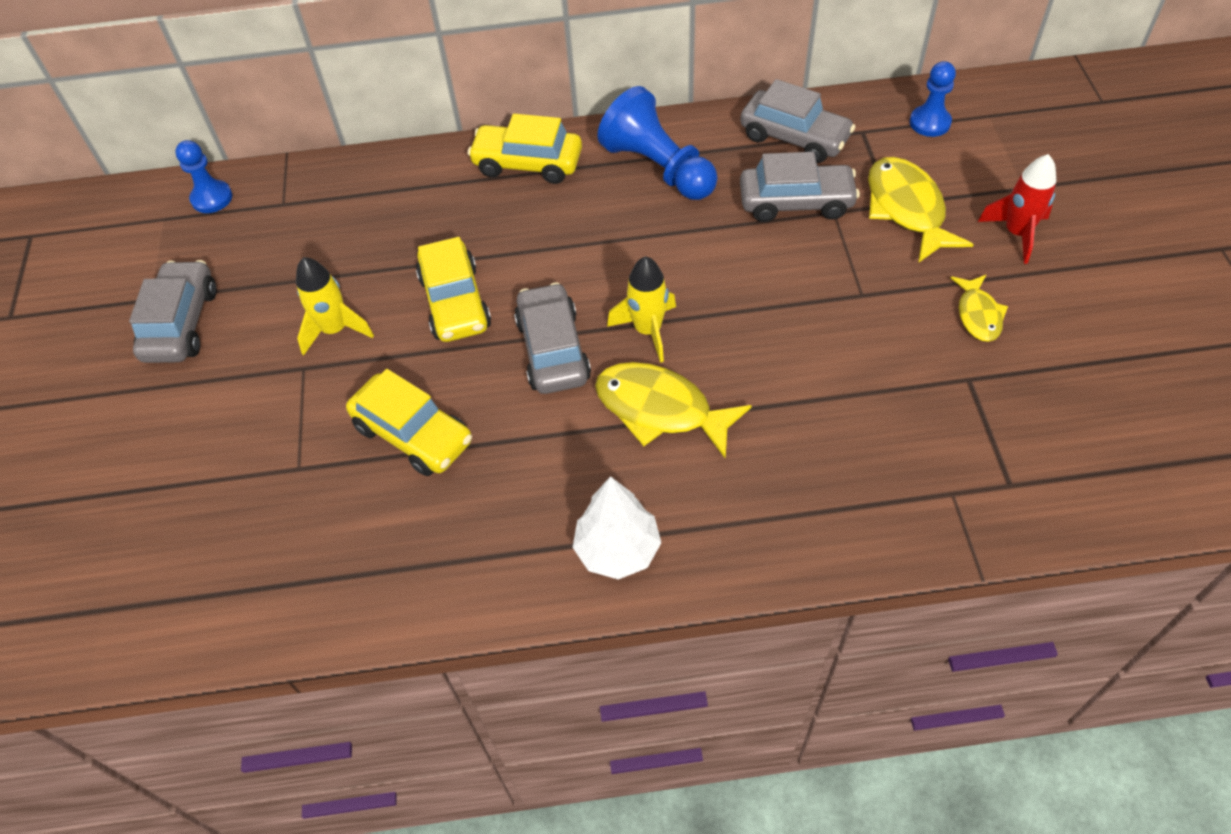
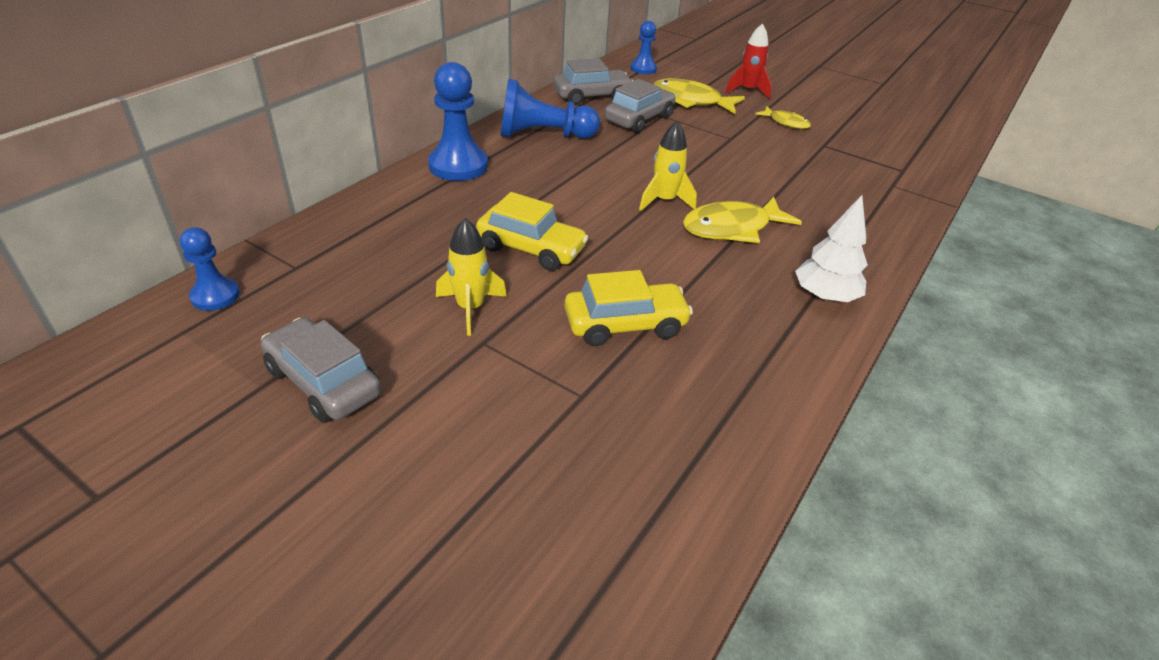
camera: 55 degrees left, 15 degrees down
yellow car [467,114,582,184] -> blue pawn [428,62,488,181]
grey car [514,282,591,394] -> none

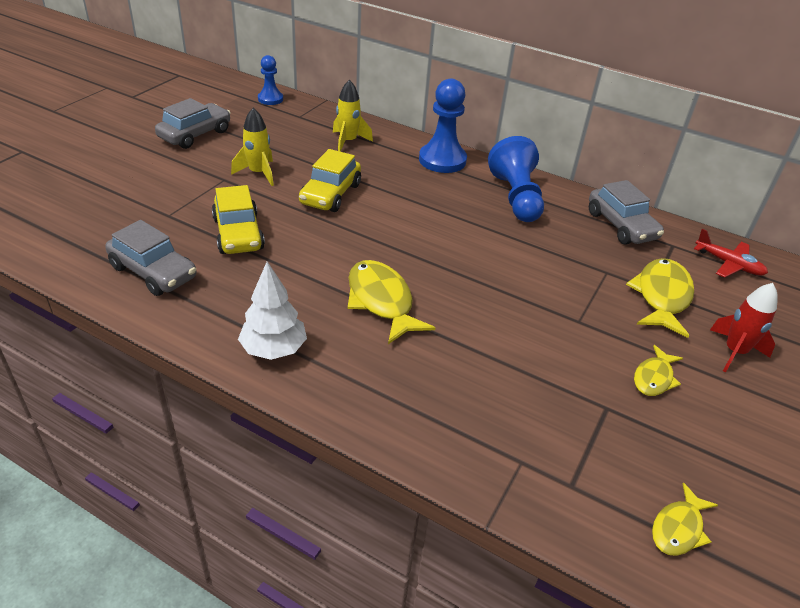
camera: 85 degrees right, 0 degrees up
grey car [604,79,676,133] -> grey car moved to [105,220,196,296]
blue pawn [630,21,657,74] -> red plane [694,229,768,278]
yellow rocket [639,121,697,211] -> yellow rocket moved to [333,79,373,152]
none -> yellow fish [652,483,718,556]

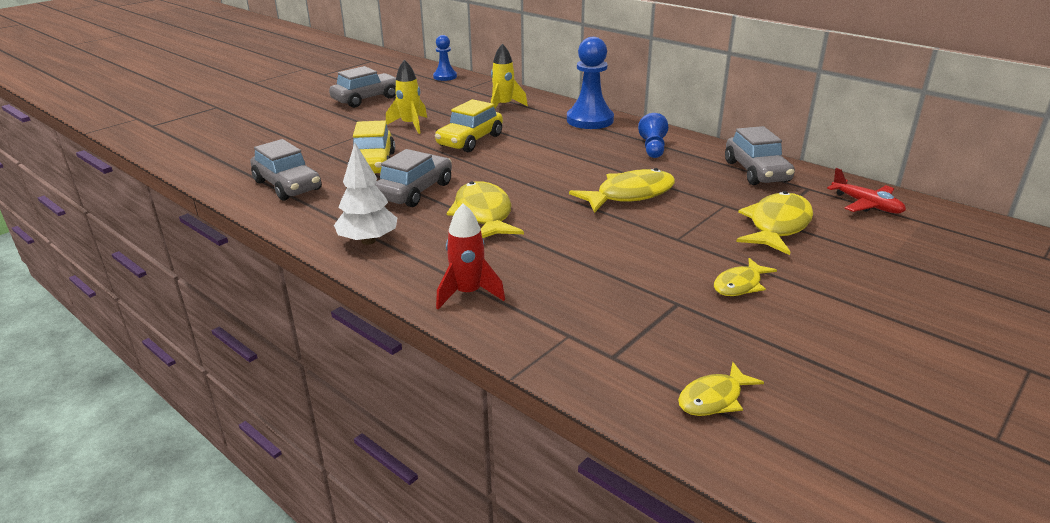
camera: 15 degrees right, 10 degrees down
blue pawn [488,136,544,222] -> blue pawn [638,113,668,158], size x0.59
red rocket [710,283,778,372] -> red rocket moved to [436,203,505,309]
none -> grey car [375,149,452,207]
none -> yellow fish [569,168,675,213]

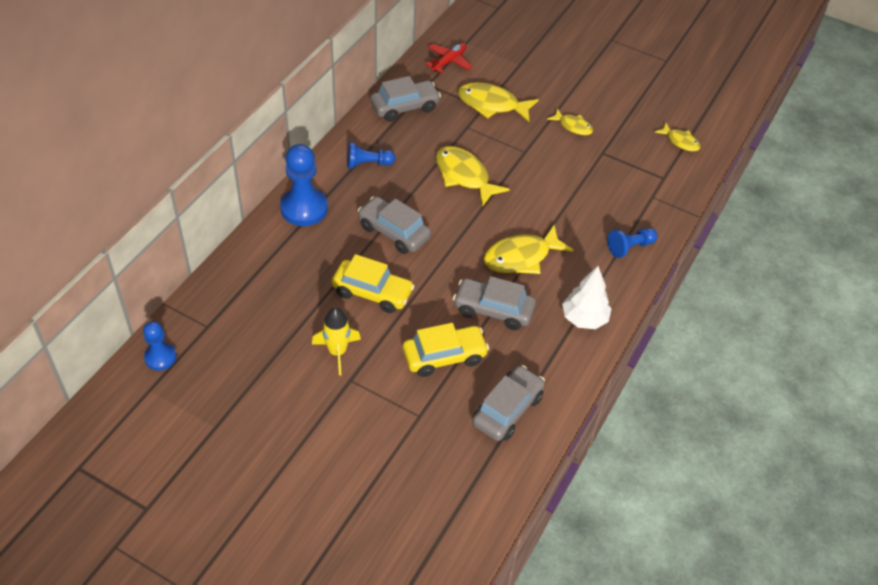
camera: 105 degrees left, 20 degrees up
grey car [329,66,396,108] -> grey car moved to [357,196,431,254]
red rocket [436,203,505,309] -> blue pawn [607,228,658,258]
yellow rocket [491,43,528,109] -> none

